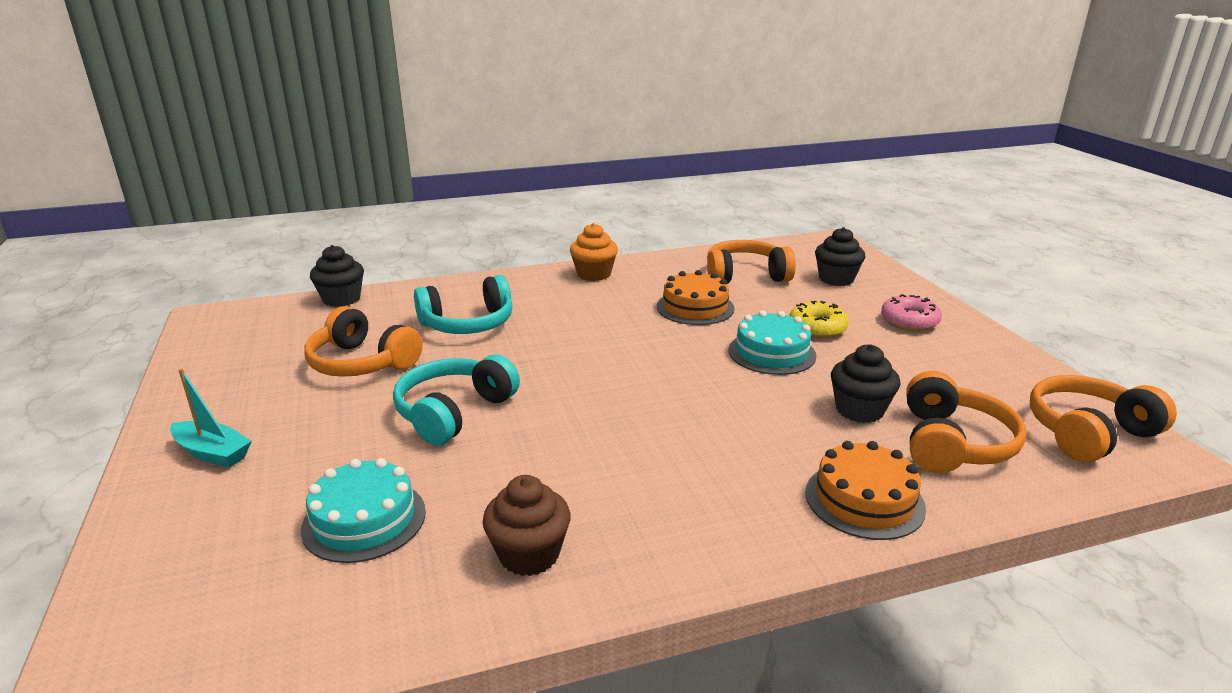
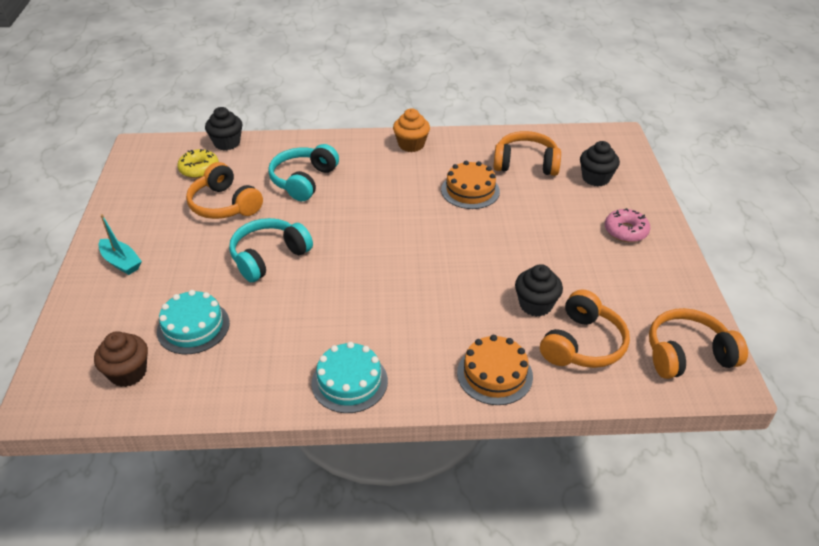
camera: 15 degrees right, 15 degrees up
turquoise headphones [414,275,513,334] -> turquoise headphones turned 120 degrees clockwise [268,144,339,201]
brown cupcake [483,475,571,576] -> brown cupcake moved to [94,331,148,387]
turquoise cake [728,310,817,375] -> turquoise cake moved to [311,342,388,413]
yellow donut [789,301,849,338] -> yellow donut moved to [177,149,219,178]

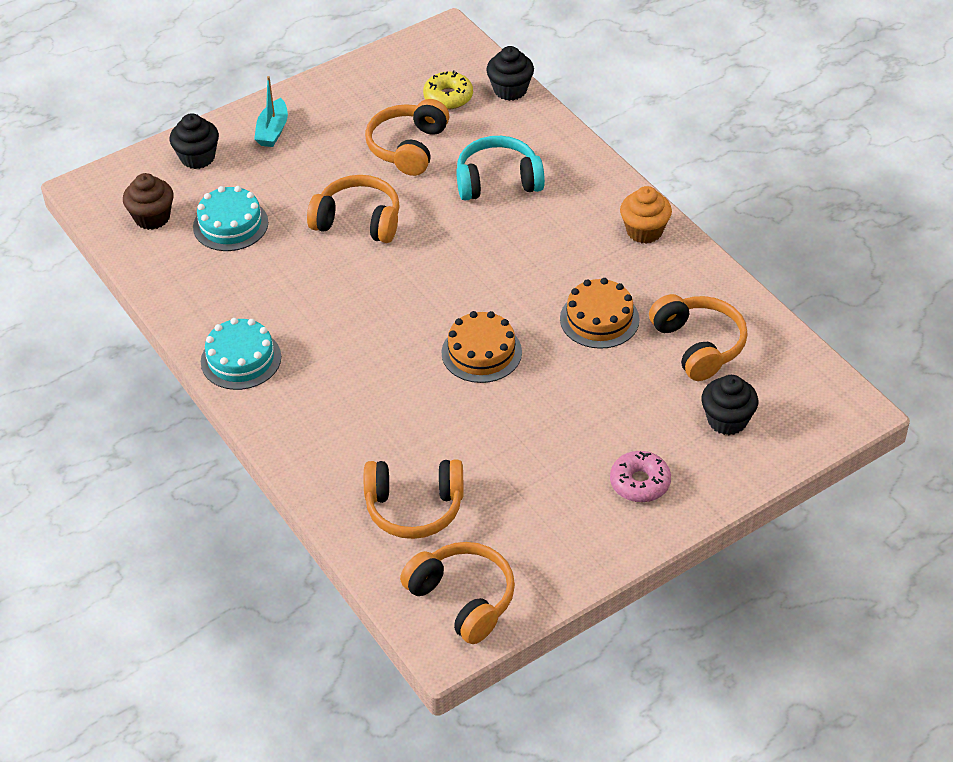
camera: 60 degrees right, 5 degrees up
turquoise headphones [229,218,313,282] -> orange headphones [307,175,400,243]
orange cake [457,335,533,405] -> orange cake moved to [442,311,522,383]
black cupcake [515,264,563,317] -> black cupcake moved to [170,113,219,169]

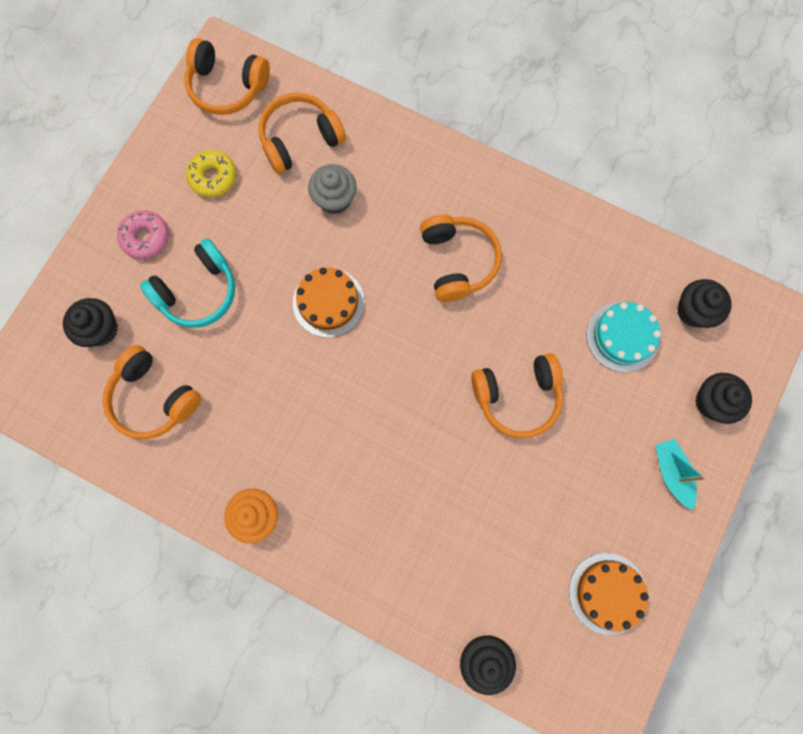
camera: 150 degrees right, 30 degrees up
brown cupcake [123,173,174,230] -> black cupcake [677,279,732,328]
turquoise cake [201,318,281,390] -> none
orange headphones [365,99,449,176] -> orange headphones moved to [420,214,502,302]
yellow donut [423,71,473,110] -> yellow donut moved to [186,150,236,197]
turquoise headphones [456,136,545,201] -> turquoise headphones moved to [140,238,235,328]
orange cake [560,278,640,349] -> orange cake moved to [569,553,649,635]
none -> grey cupcake [308,164,357,214]

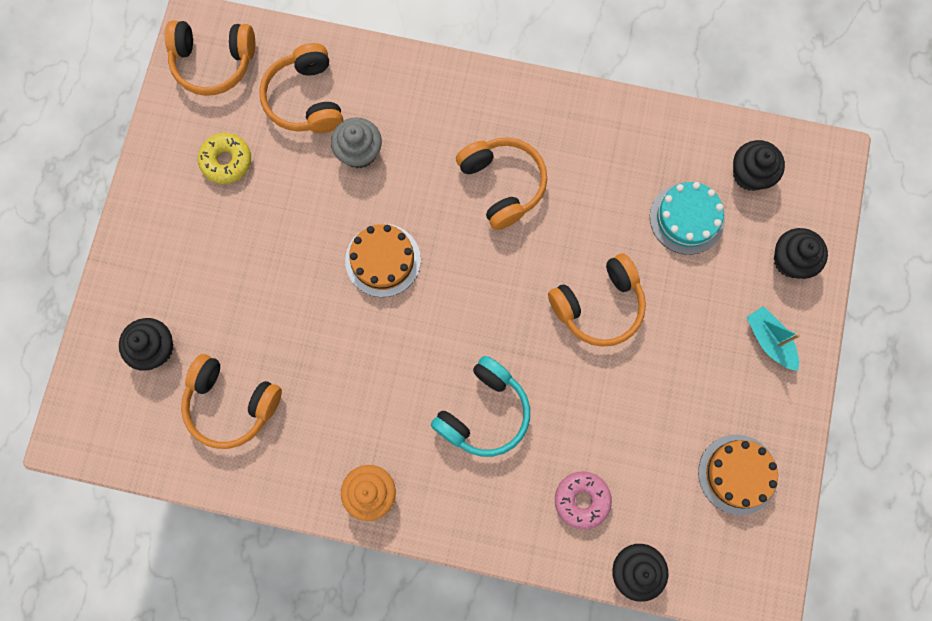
camera: 15 degrees left, 0 degrees up
pink donut [117,210,169,259] -> pink donut moved to [555,472,612,530]
turquoise headphones [140,238,235,328] -> turquoise headphones moved to [431,356,530,457]
orange headphones [258,92,346,174] -> orange headphones turned 60 degrees counterclockwise [259,43,343,133]

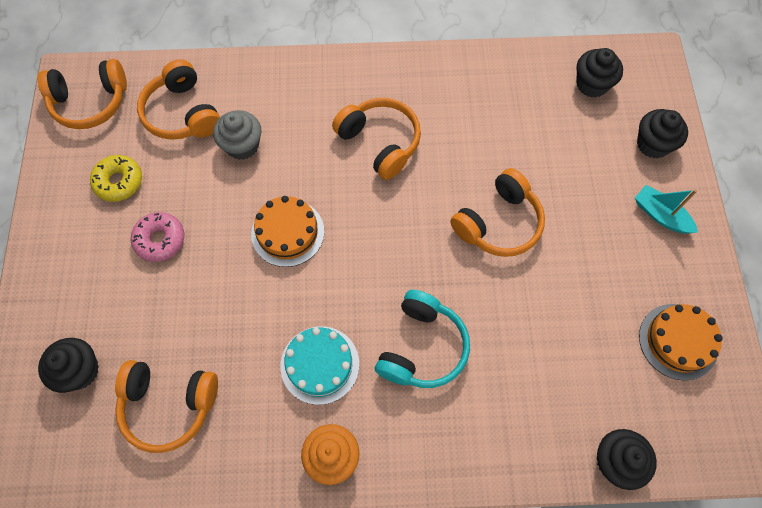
camera: 15 degrees left, 10 degrees down
pink donut [555,472,612,530] -> pink donut moved to [131,212,184,262]
turquoise cake [650,182,725,255] -> turquoise cake moved to [280,326,359,405]

